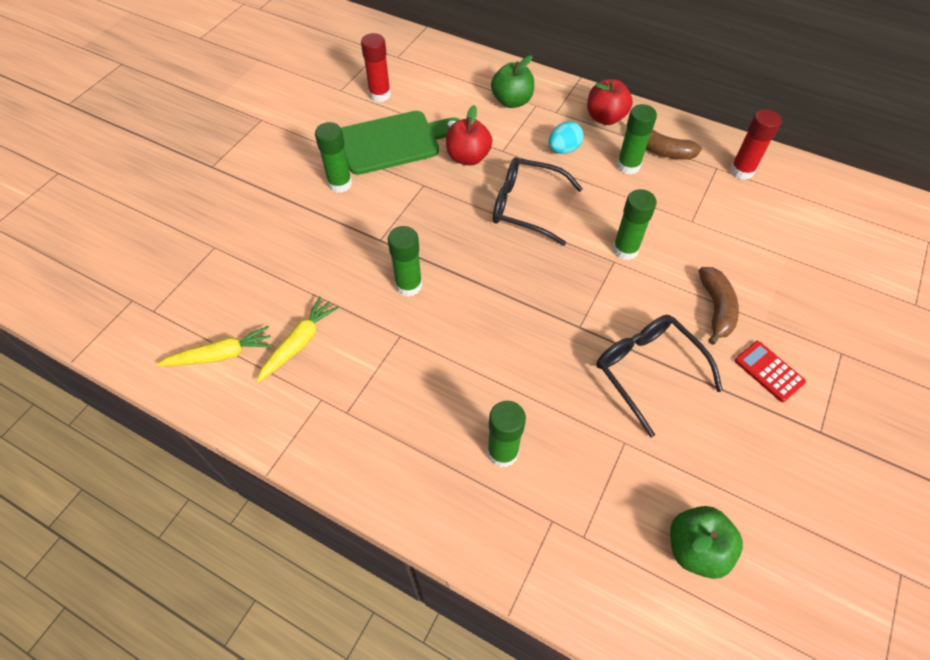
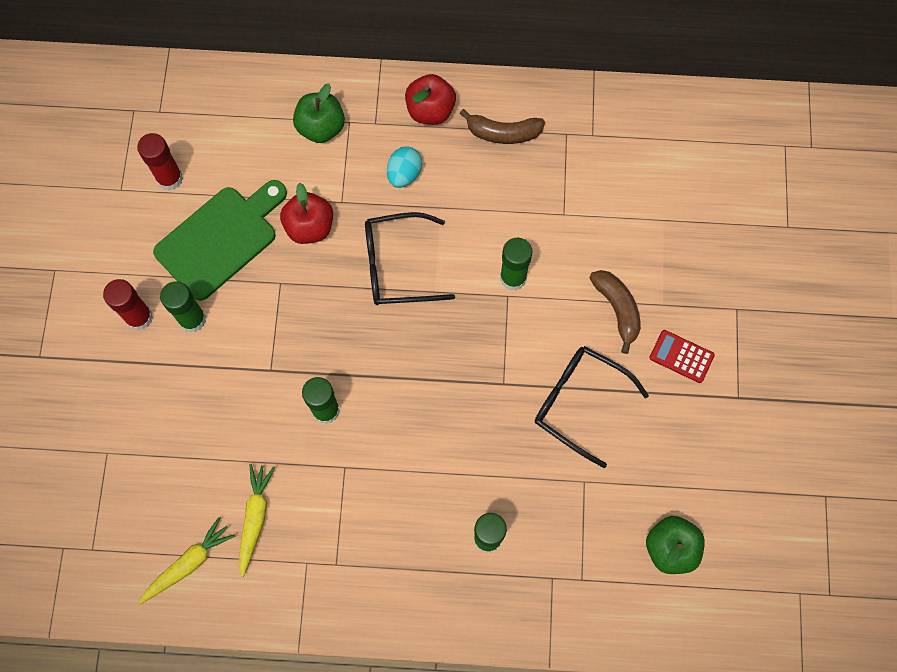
camera: 25 degrees left, 15 degrees up
green glue stick [617,104,657,175] -> none
red glue stick [730,109,782,180] -> red glue stick moved to [103,279,153,330]

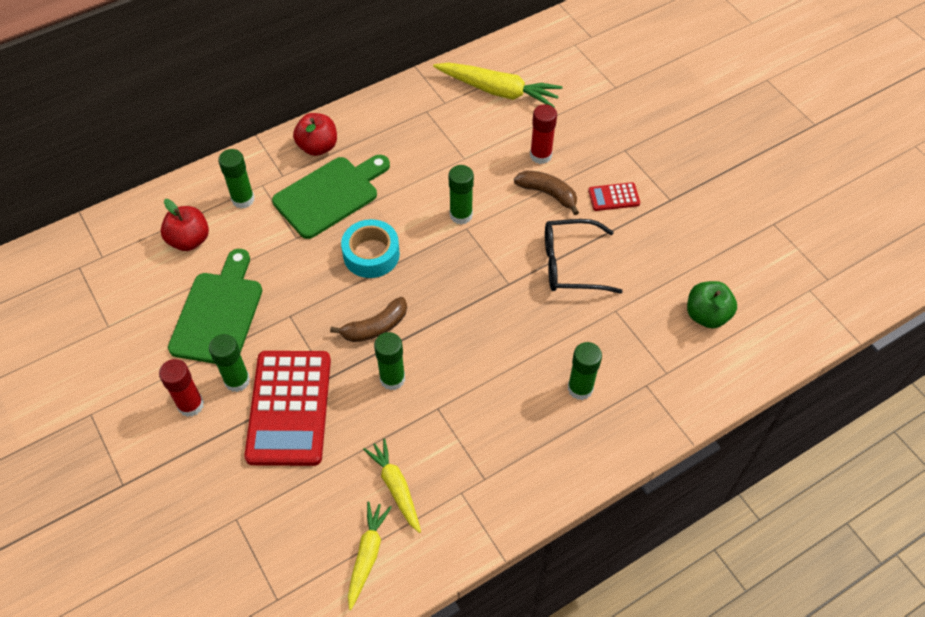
camera: 35 degrees left, 15 degrees down
red glue stick [137,133,183,191] -> red glue stick moved to [530,104,557,164]
red apple [280,183,333,244] -> red apple moved to [160,199,209,251]
green apple [293,84,345,143] -> green glue stick [218,149,254,209]
black glasses [365,212,455,305] -> turquoise tape [341,219,400,278]
turquoise egg [387,146,422,188] -> green cutting board [272,155,390,239]
brown banana [459,109,545,144] -> brown banana moved to [330,297,407,342]
none -> red calculator [244,351,331,466]
none -> yellow carrot [433,63,563,108]

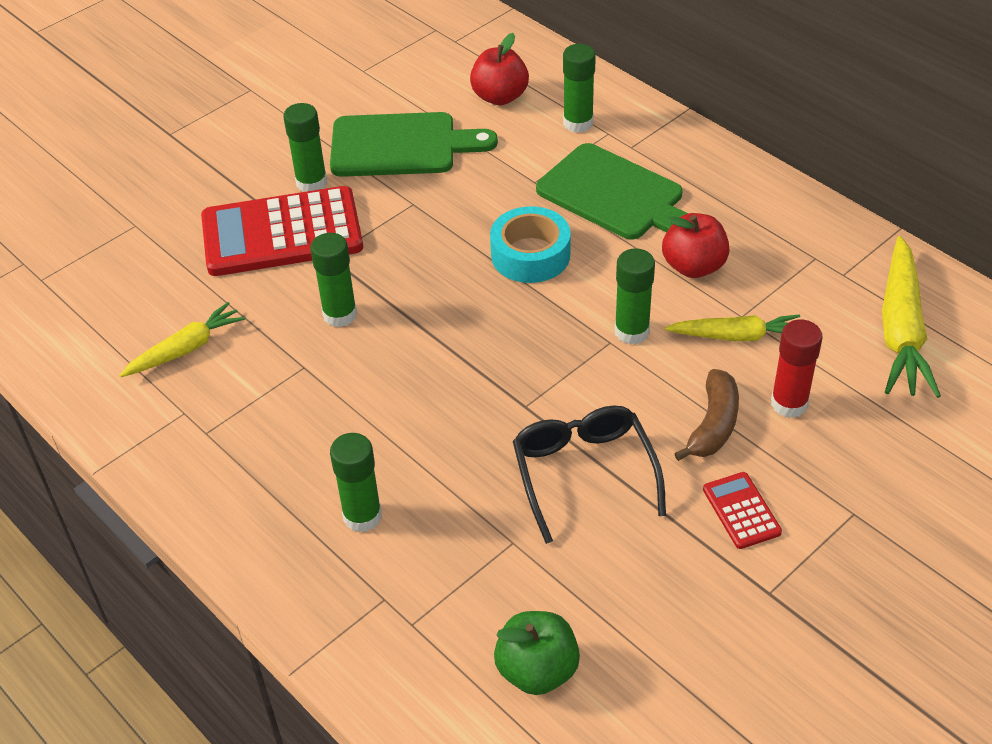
camera: 80 degrees right, 10 degrees down
red glue stick [159,359,204,417] -> none
red apple [293,113,337,156] -> red apple moved to [662,213,729,278]
brown banana [330,297,407,342] -> none
yellow carrot [348,502,392,610] -> yellow carrot moved to [664,314,800,341]

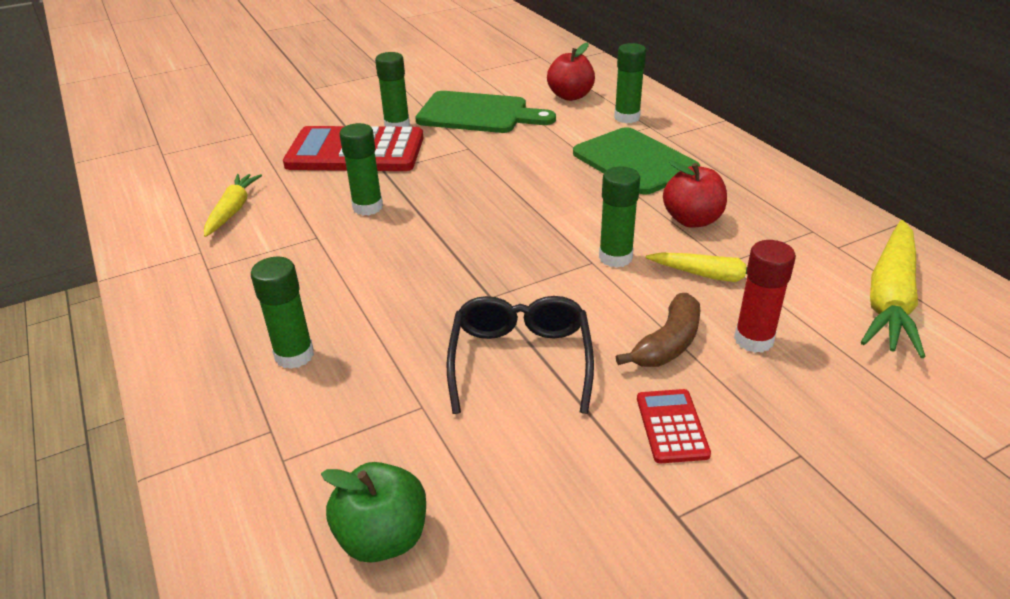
camera: 15 degrees right, 10 degrees down
yellow carrot [119,302,245,377] -> yellow carrot turned 60 degrees counterclockwise [204,174,262,237]
turquoise tape [490,206,571,283] -> none

